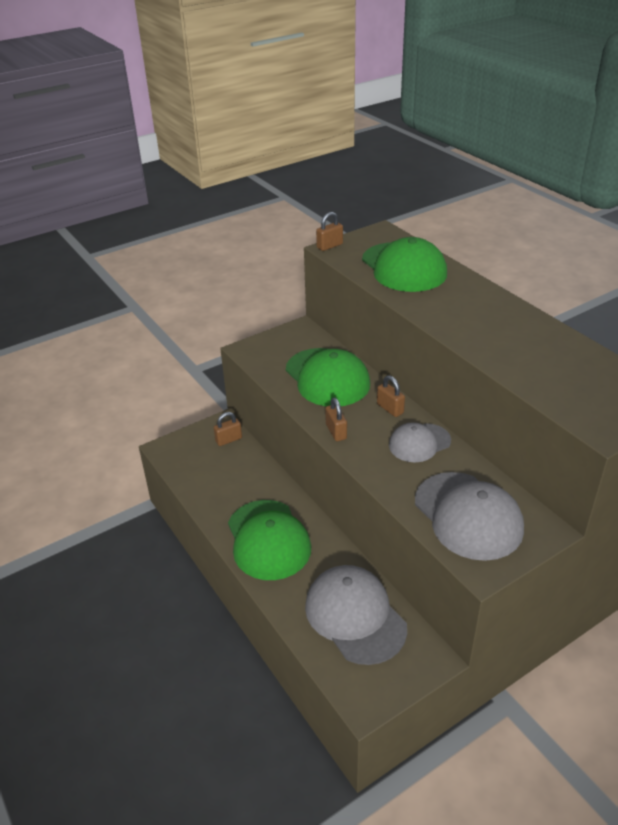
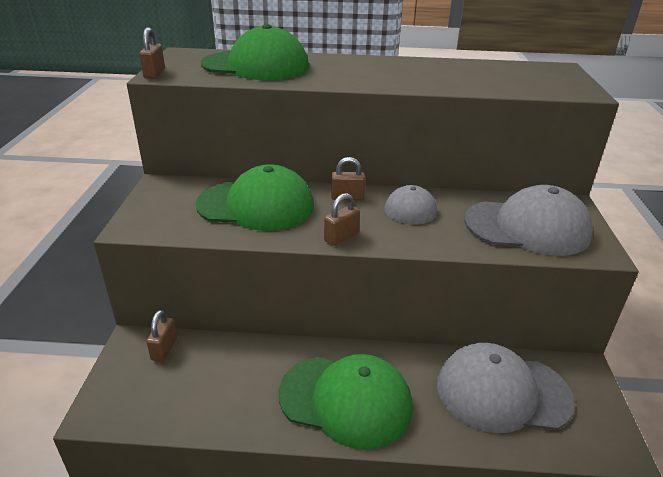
camera: 55 degrees left, 5 degrees down
brown padlock [325,398,347,441] -> brown padlock turned 60 degrees counterclockwise [324,193,360,246]

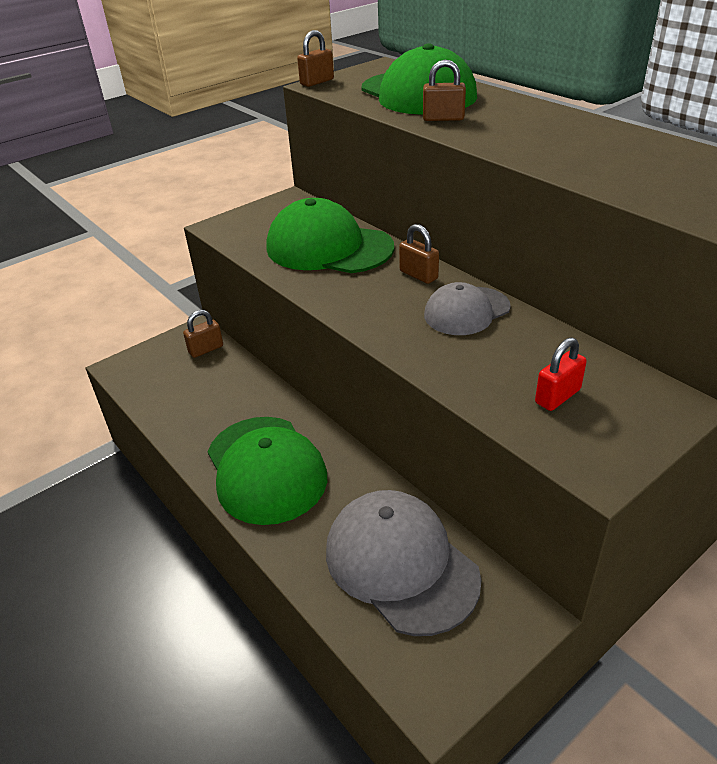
camera: 50 degrees right, 5 degrees up
green cap [195,164,314,231] -> green cap turned 150 degrees clockwise [267,198,394,273]
brown padlock [324,193,360,246] -> brown padlock moved to [423,60,466,121]
grey cap [464,185,593,256] -> red padlock [535,337,587,411]

